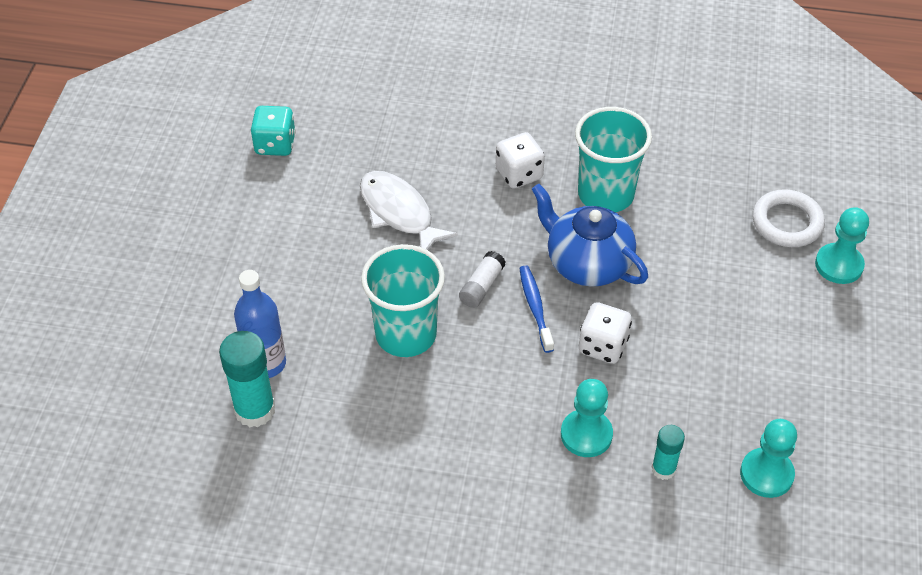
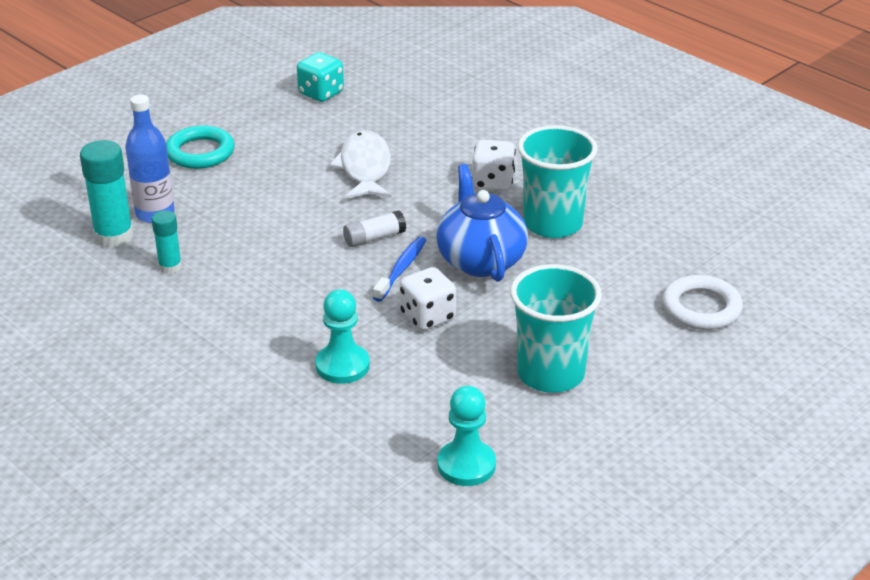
camera: 35 degrees right, 15 degrees down
turquoise cup [361,244,445,357] -> turquoise cup moved to [510,264,602,393]
turquoise glue stick [652,425,685,480] -> turquoise glue stick moved to [152,210,182,274]
turquoise pawn [815,207,869,284] -> none
none -> turquoise ring [166,125,235,169]

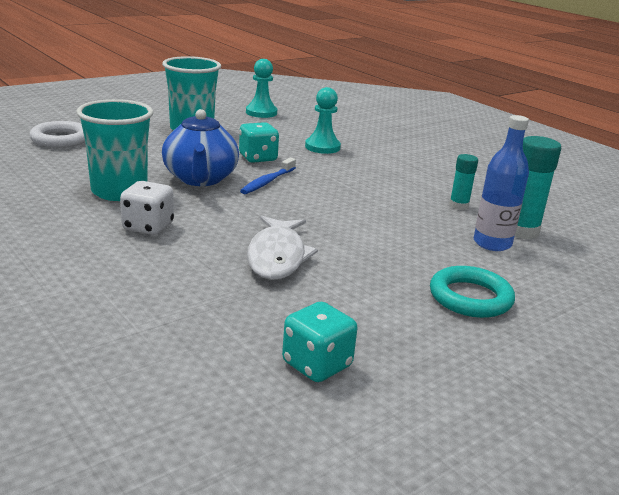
camera: 175 degrees left, 10 degrees down
white glue stick [343,210,406,247] -> none
white dice [400,267,456,331] -> turquoise dice [239,122,279,163]

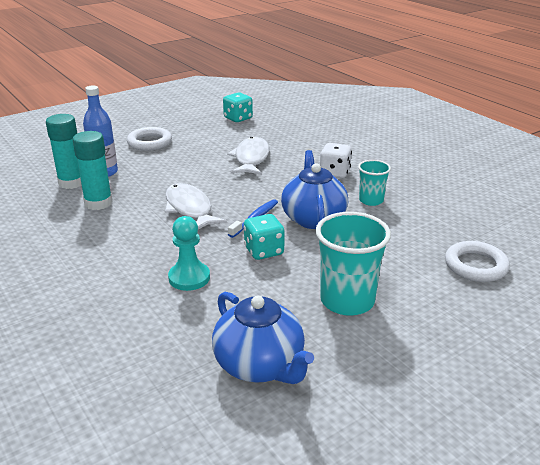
camera: 175 degrees left, 5 degrees up
turquoise cup [76,99,153,201] -> turquoise cup [358,160,391,206], size x0.58
turquoise pawn [246,59,277,118] -> blue teapot [212,292,314,384]
turquoise ring [430,266,515,318] -> white ring [127,127,172,151]
turquoise glue stick [449,154,478,210] -> turquoise glue stick [72,131,113,210], size x1.71
none -> white fish [165,183,227,230]

